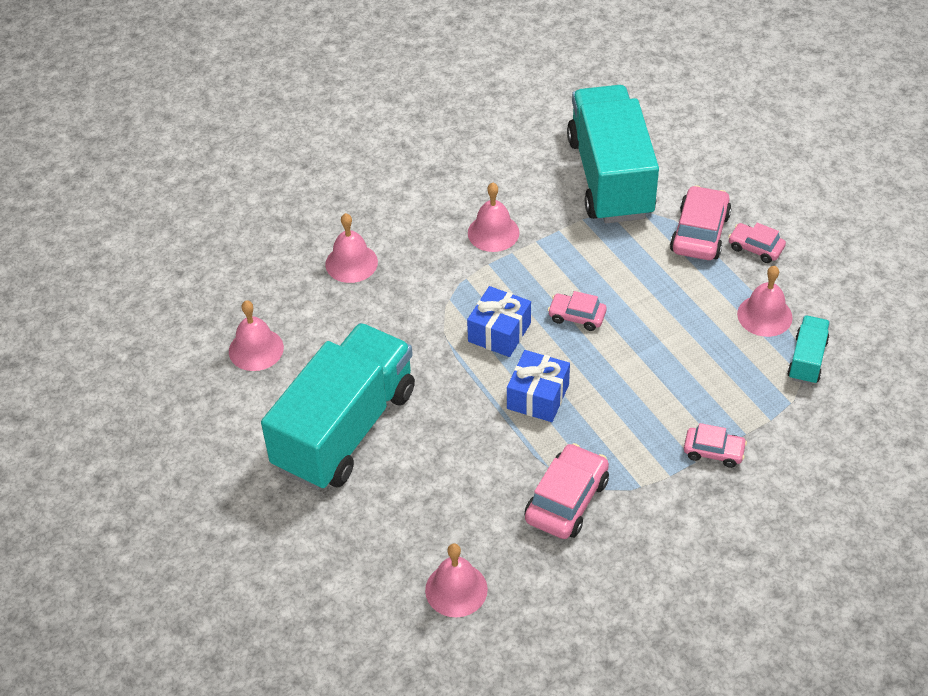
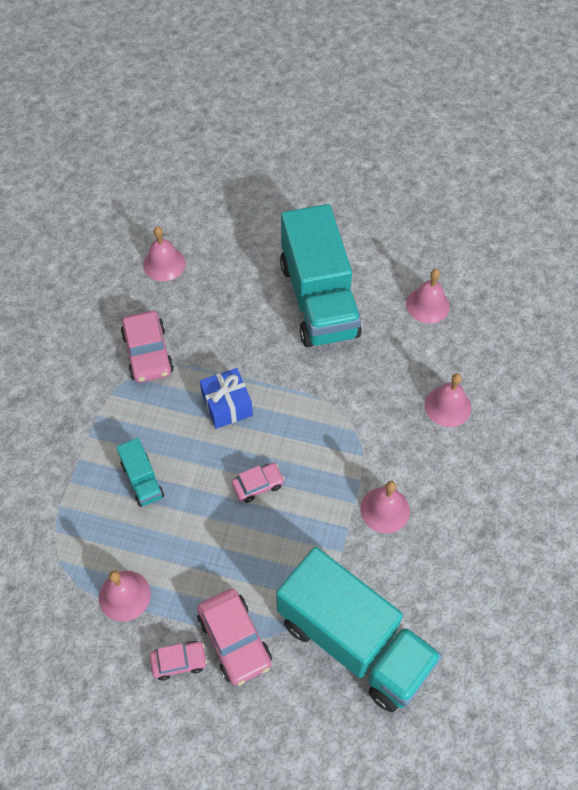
camera: 135 degrees right, 10 degrees up
blue gift [467,286,531,357] -> none
pink car [684,423,747,468] -> none
turquoise truck [787,316,830,385] -> turquoise truck moved to [116,438,164,507]

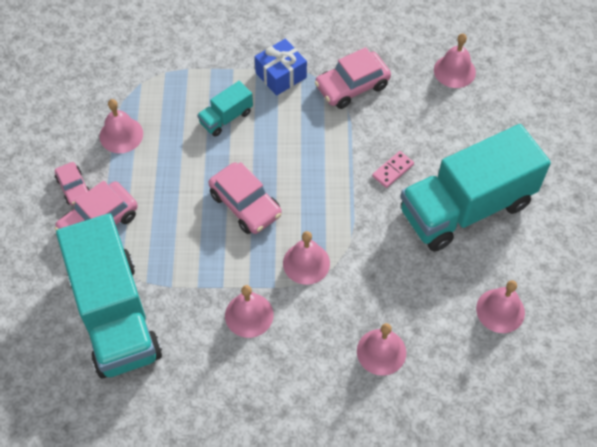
camera: 75 degrees right, 0 degrees up
blue gift [200,368,253,429] -> blue gift moved to [255,39,307,96]
pink car [232,463,285,503] -> pink car [209,162,282,234], size x1.67
turquoise truck [276,547,442,713] -> turquoise truck turned 45 degrees counterclockwise [56,213,162,378]
none -> pink bell [283,231,330,285]
none -> pink domino [372,151,414,188]

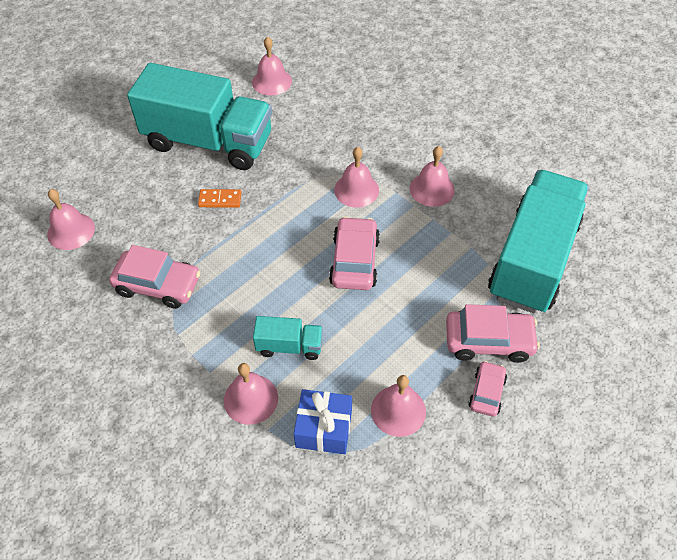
camera: 135 degrees left, 5 degrees down
blue gift [255,39,307,96] -> blue gift moved to [294,389,352,454]
pink bell [357,323,406,376] -> pink bell moved to [224,363,278,425]
pink domino [372,151,414,188] -> orange domino [198,189,242,208]

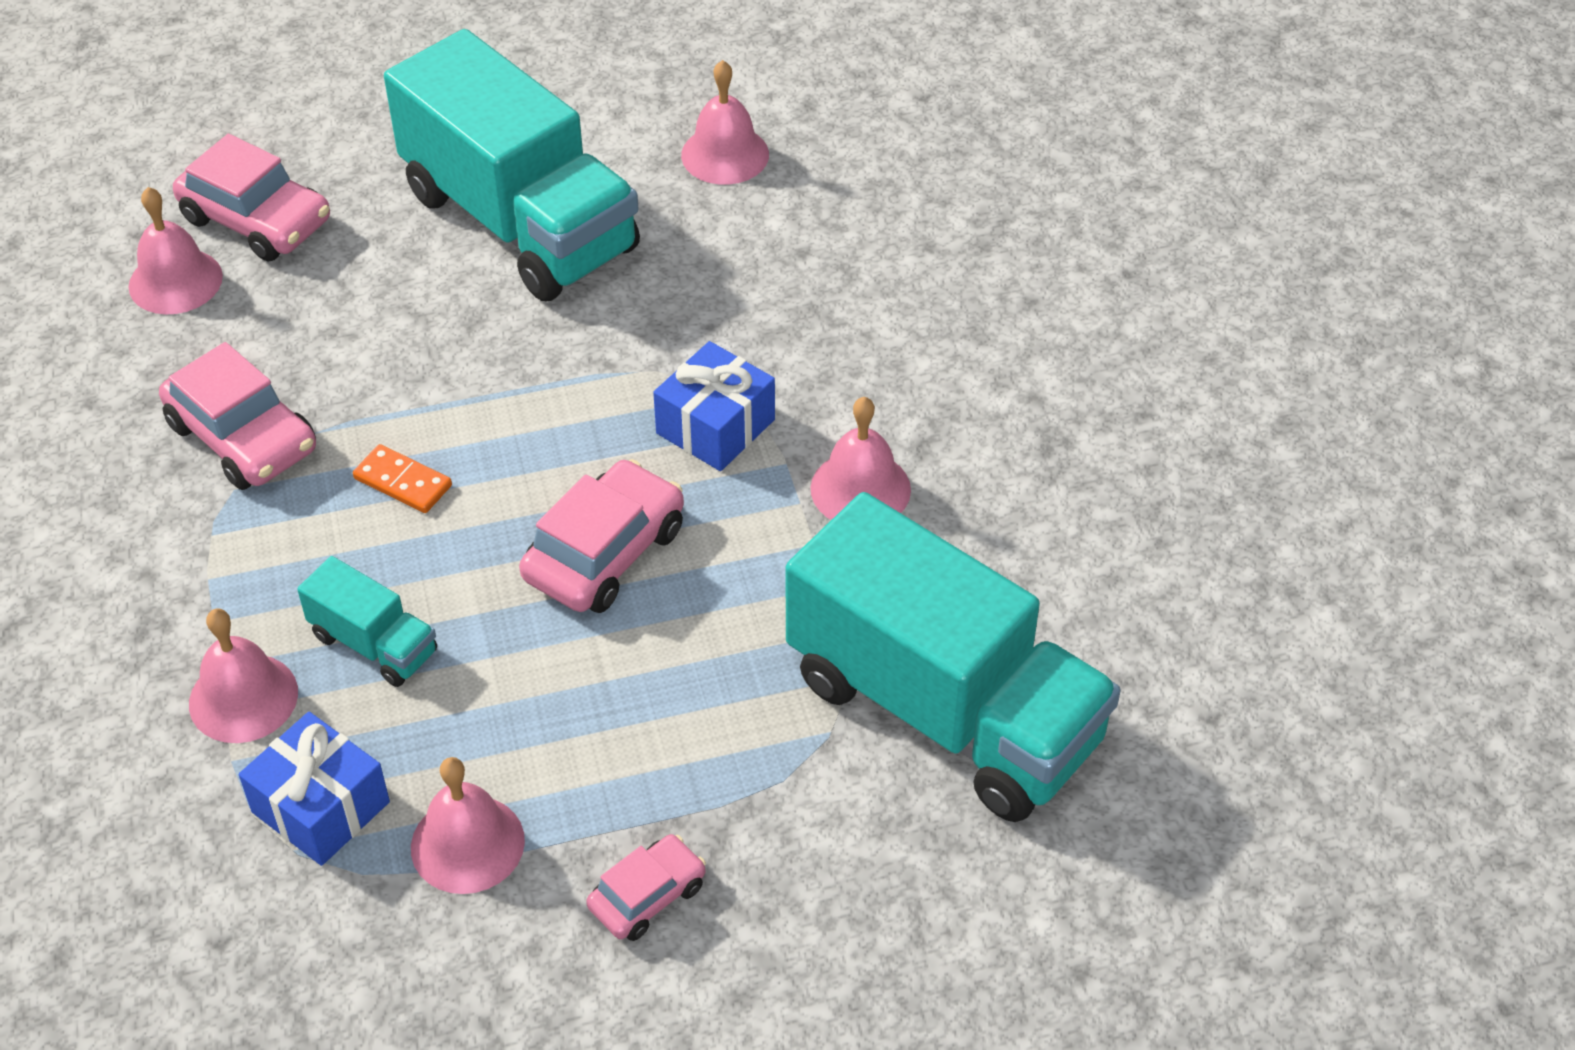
camera: 30 degrees right, 5 degrees down
orange domino [198,189,242,208] -> orange domino moved to [353,444,452,513]
pink bell [334,147,379,208] -> blue gift [653,341,775,471]
pink car [446,304,540,363] -> pink car moved to [173,134,330,261]
turquoise truck [488,170,589,314] -> turquoise truck turned 75 degrees clockwise [786,492,1121,822]

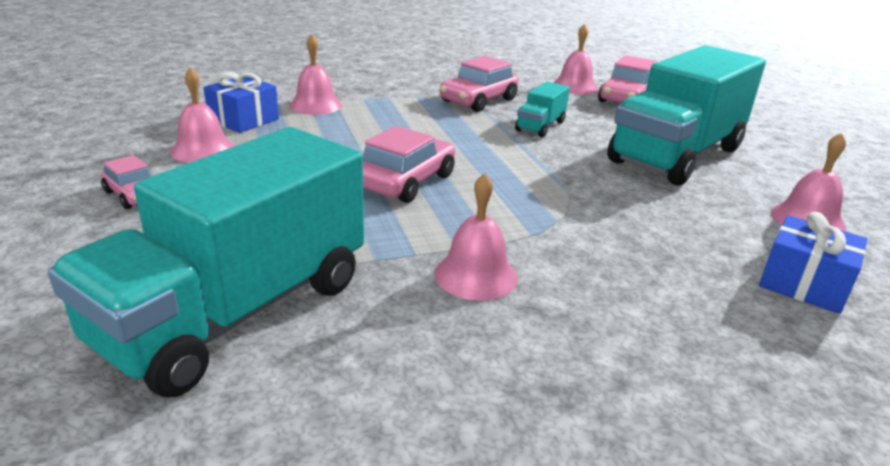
camera: 85 degrees right, 20 degrees down
turquoise truck [297,556,437,687] -> turquoise truck moved to [515,82,570,137]
orange domino [353,444,452,513] -> none
pink car [519,459,684,613] -> pink car turned 90 degrees counterclockwise [363,126,455,203]
blue gift [653,341,775,471] -> blue gift moved to [759,212,867,314]

